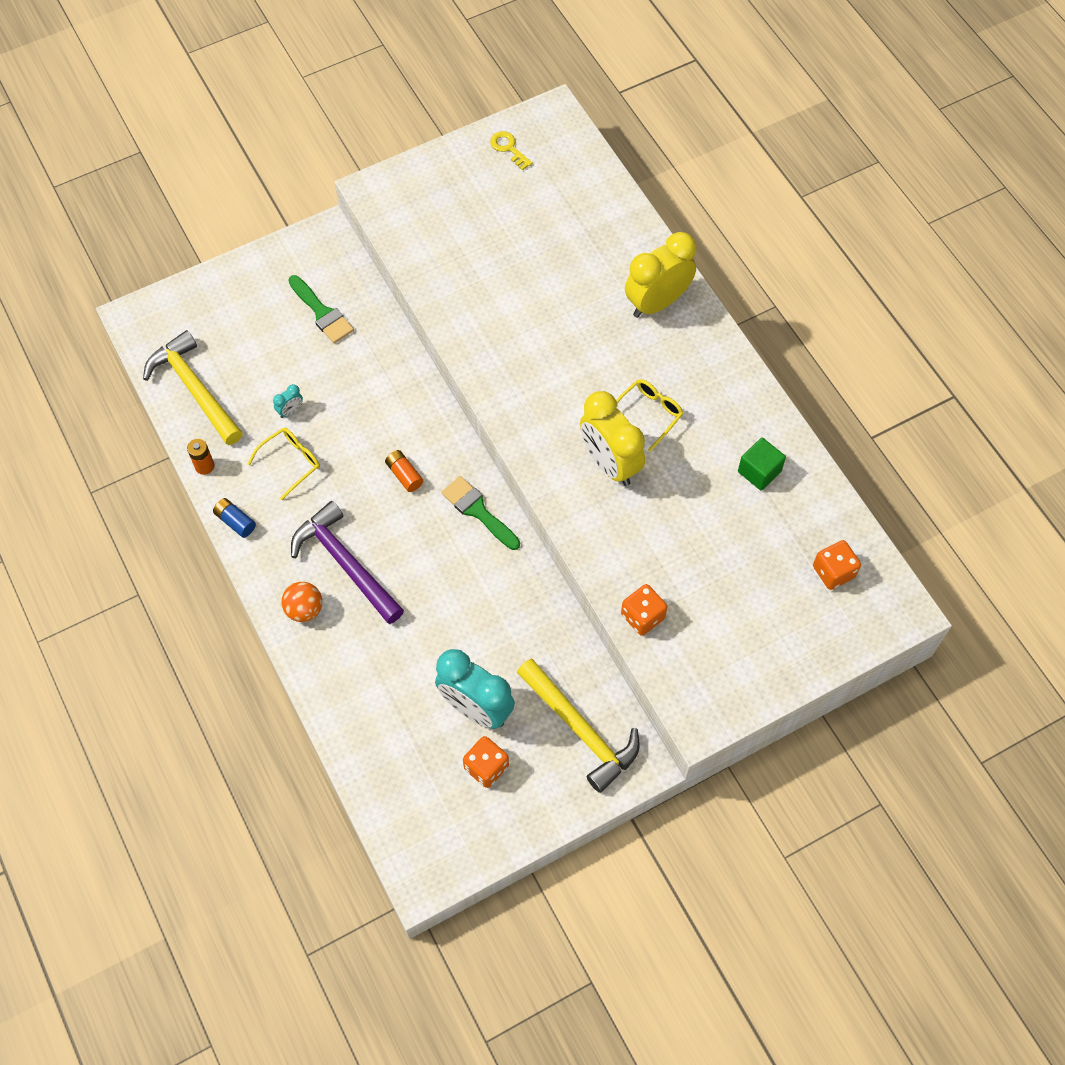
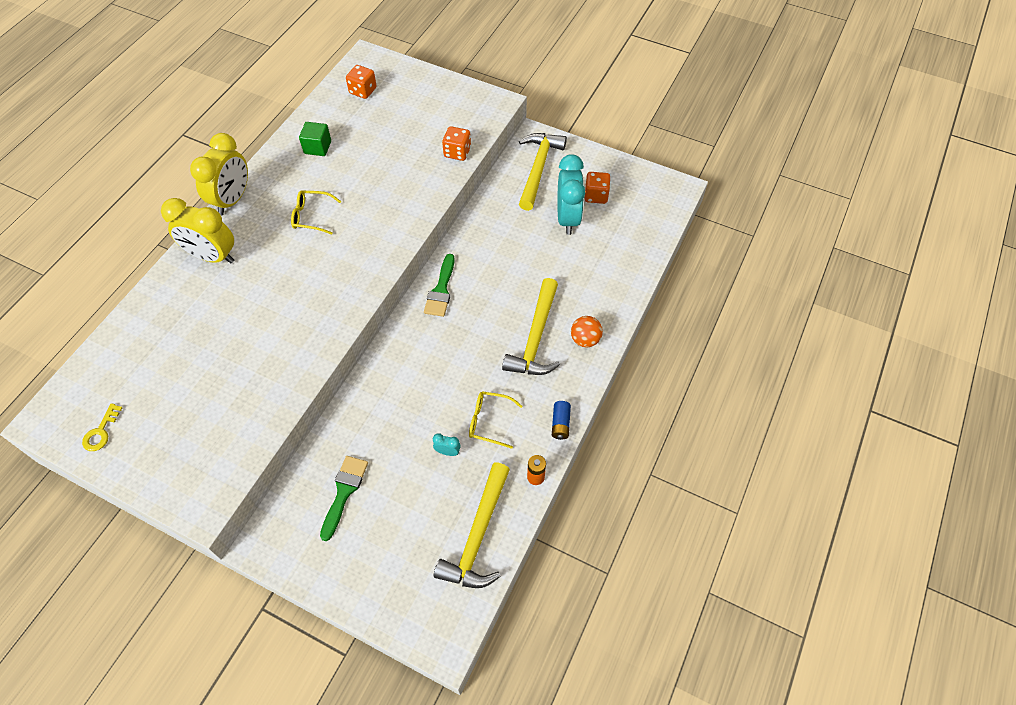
camera: 125 degrees left, 5 degrees down
purple hammer [291,501,404,624] -> yellow hammer [502,278,560,375]
orange battery [385,450,423,492] -> none
yellow clock [580,391,645,486] -> yellow clock moved to [190,133,248,215]

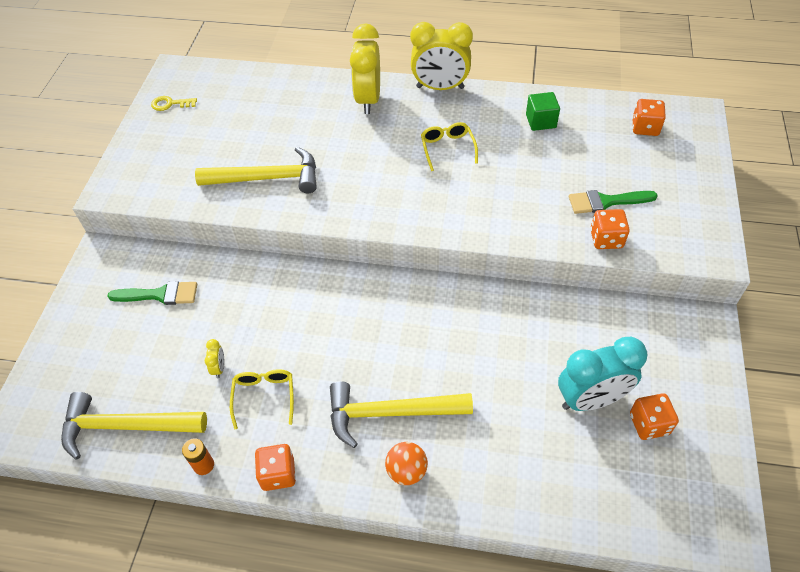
camera: 75 degrees right, 5 degrees down
green brush [424,254,455,317] -> green brush moved to [569,190,658,214]
turquoise clock [433,433,461,456] -> yellow clock [205,339,224,378]
yellow hammer [519,133,567,211] -> yellow hammer moved to [195,147,317,193]
blue battery [552,401,571,440] -> orange dice [255,444,296,491]

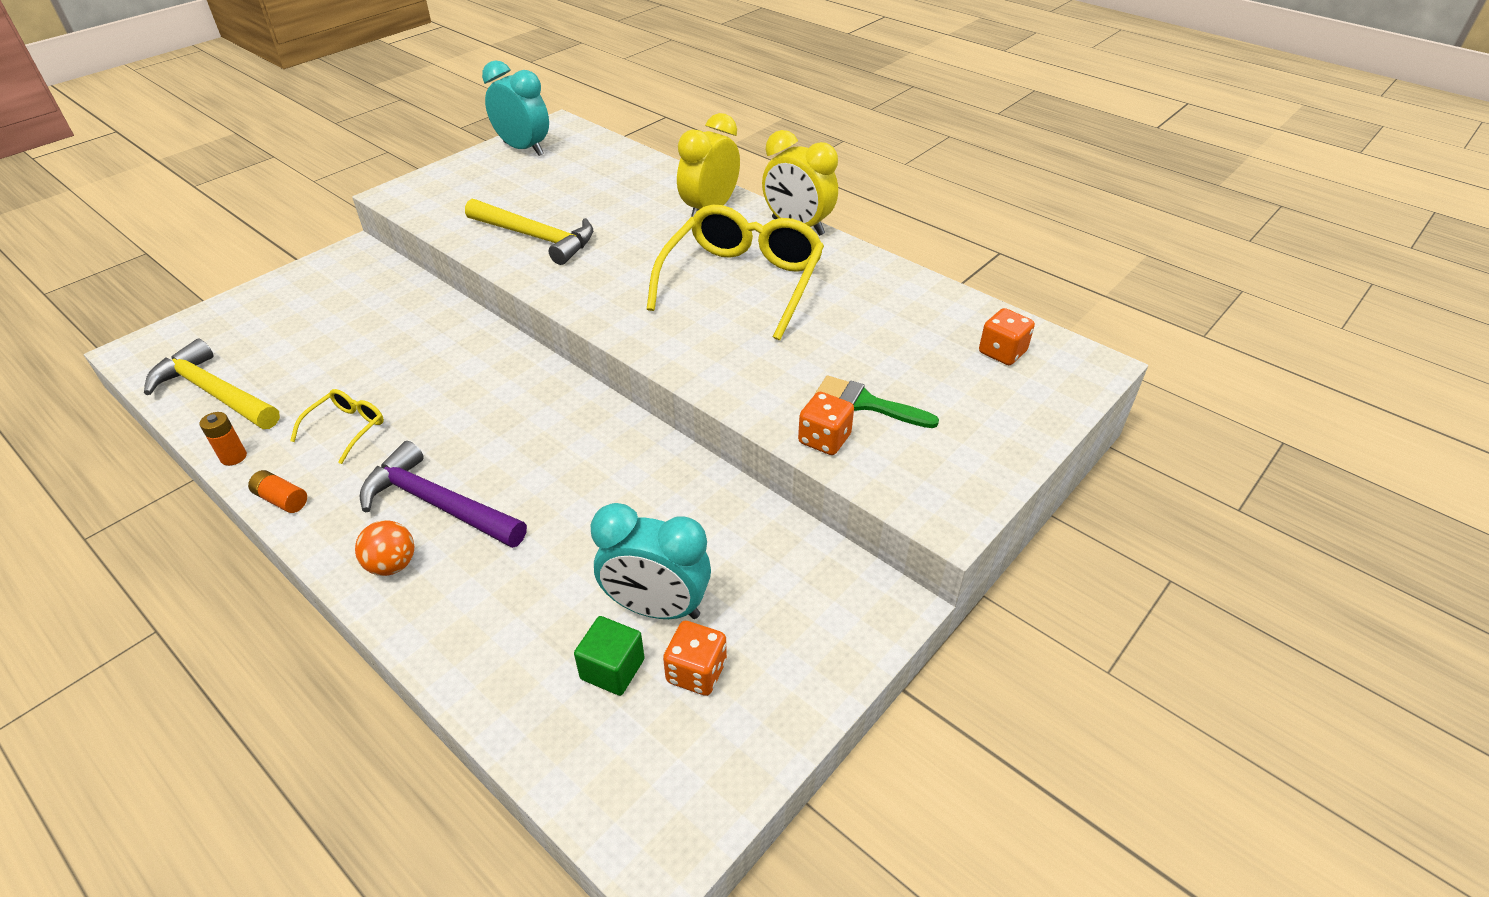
camera: 30 degrees right, 10 degrees down
green brush [107,281,197,305] -> none
yellow key [151,96,197,111] -> turquoise clock [482,60,549,156]
yellow clock [205,339,224,378] -> none
orange dice [255,444,296,491] -> orange battery [248,470,307,513]
yellow hammer [330,381,473,448] -> purple hammer [359,441,527,548]
yellow glasses [421,122,478,171] -> yellow glasses [647,205,824,340], size x2.22
green cube [526,92,560,131] -> green cube moved to [574,616,645,696]

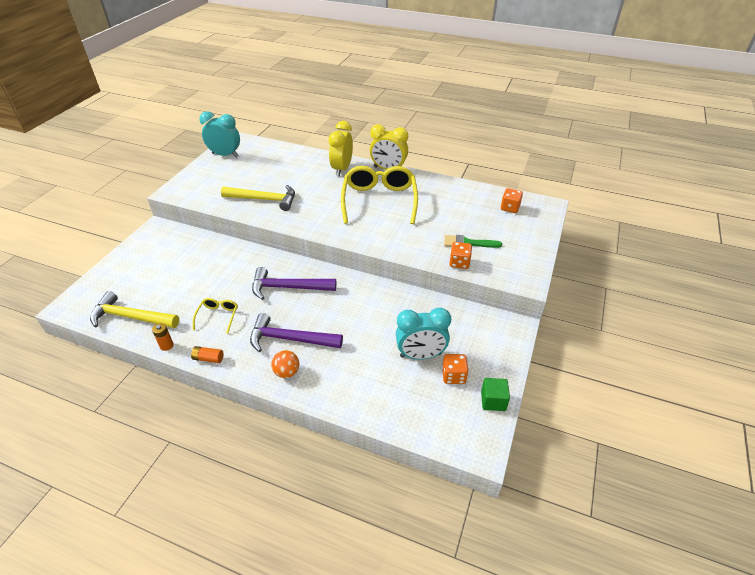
camera: 20 degrees left, 0 degrees up
green cube [574,616,645,696] -> green cube moved to [481,378,510,411]
none -> purple hammer [252,267,336,300]

